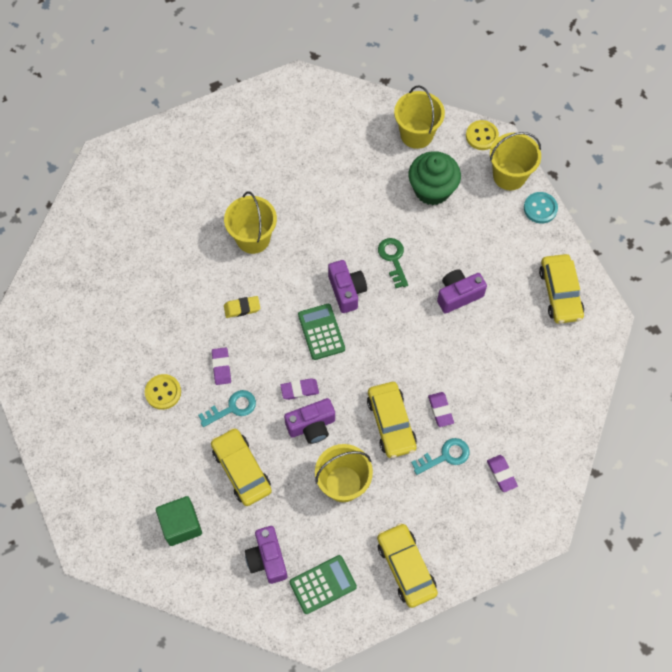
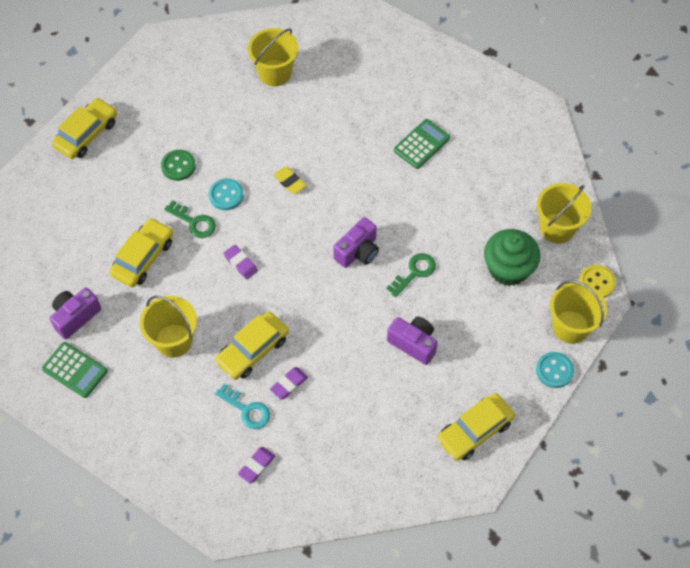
camera: 60 degrees right, 5 degrees down
yellow button [145,374,181,410] -> green button [161,150,196,181]
green cube [156,496,202,546] -> none
turquoise key [198,390,256,427] -> green key [164,200,216,238]
purple eraser [212,347,231,385] -> turquoise button [209,178,244,210]
yellow bucket [224,191,277,254] -> yellow bucket moved to [248,28,298,86]
purple camera [284,398,335,444] -> none
green calculator [298,304,345,360] -> green calculator moved to [394,119,450,169]
yellow car [377,523,438,608] -> yellow car moved to [52,98,117,159]

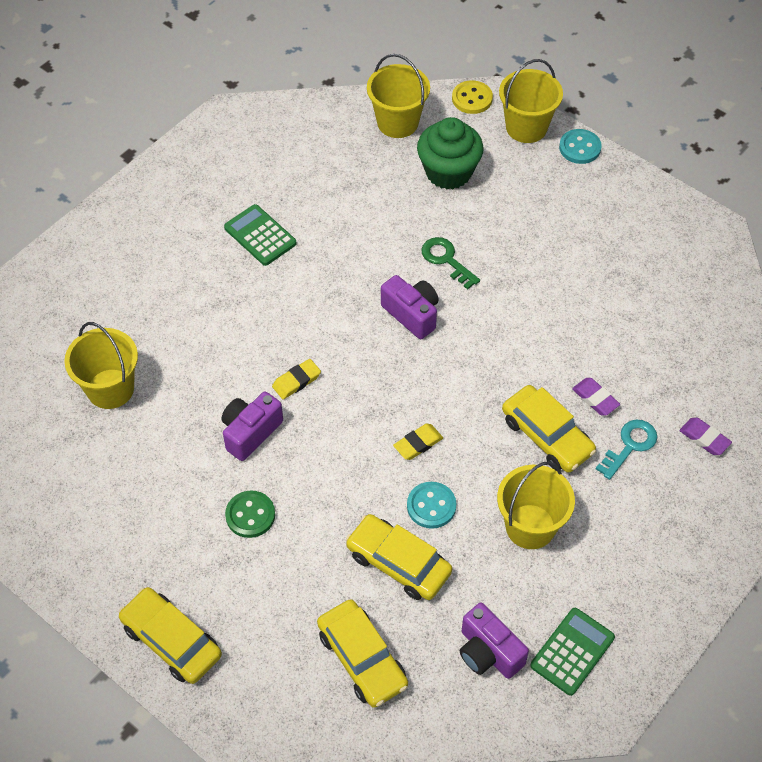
camera: 85 degrees left, 5 degrees down
green key [164,200,216,238] -> none
turquoise button [209,178,244,210] -> turquoise button moved to [407,482,456,529]
purple eraser [223,245,258,279] -> yellow eraser [393,424,443,460]
purple camera [387,317,438,365] -> purple camera moved to [221,392,283,461]
yellow car [437,393,515,461] -> yellow car moved to [317,599,408,708]

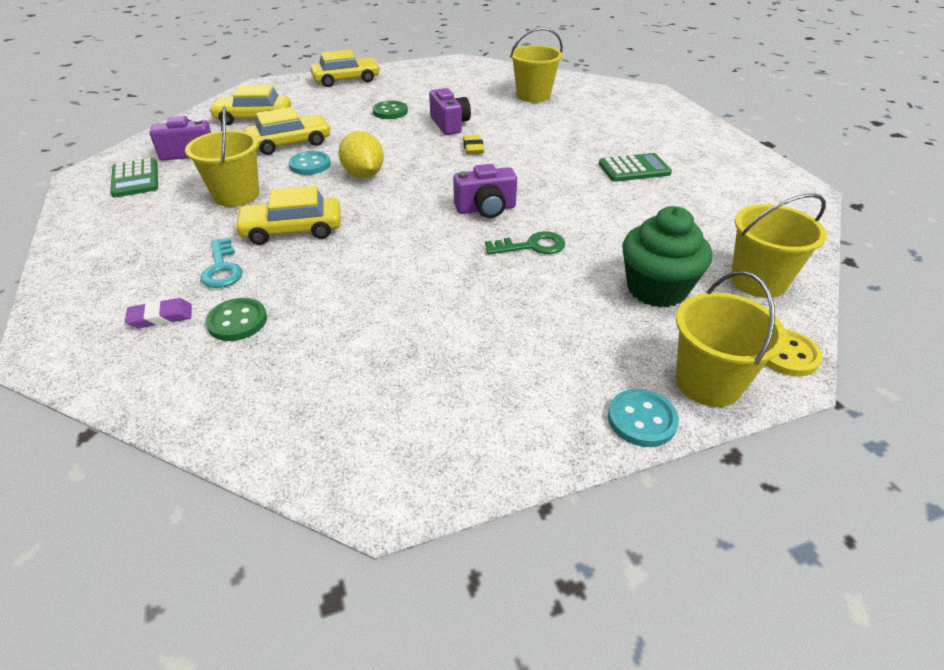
camera: 120 degrees right, 15 degrees down
yellow eraser [393,424,443,460] -> yellow lemon [338,131,384,178]
purple eraser [572,378,620,416] -> none
none -> green button [206,298,267,341]

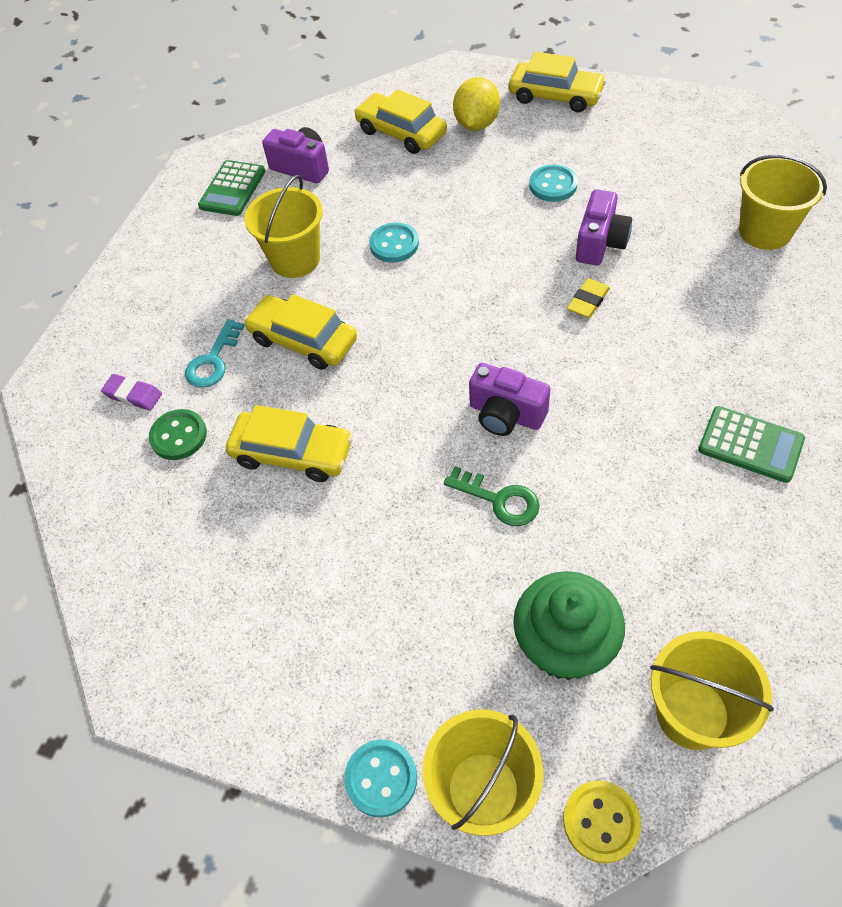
camera: 45 degrees right, 15 degrees up
yellow car [245,107,331,155] -> yellow car moved to [226,405,353,482]
yellow lemon [338,131,384,178] -> yellow lemon moved to [453,77,500,131]
green button [372,101,408,119] -> turquoise button [529,165,578,202]

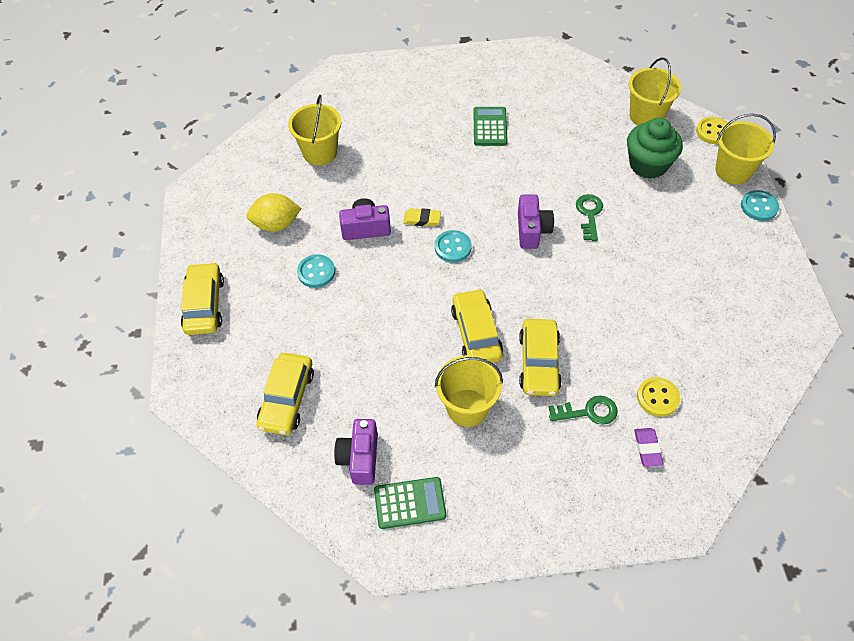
camera: 120 degrees left, 0 degrees up
green button [149,409,207,460] -> yellow button [637,377,680,417]
turquoise key [185,319,245,388] -> green key [548,396,618,425]
yellow car [226,405,353,482] -> yellow car moved to [451,289,503,363]
turquoise button [369,223,419,263] -> turquoise button moved to [435,230,472,262]
yellow lemon [453,77,500,131] -> yellow lemon moved to [246,193,301,232]

